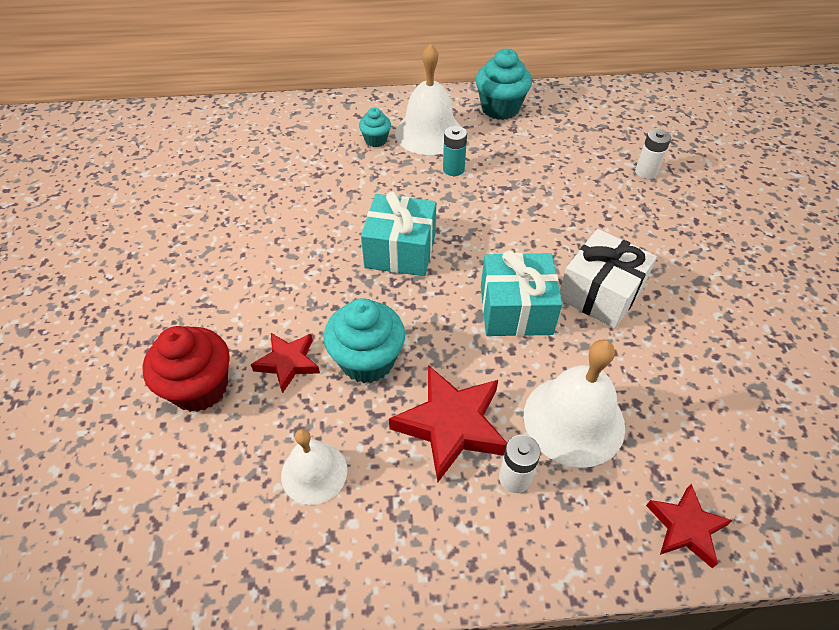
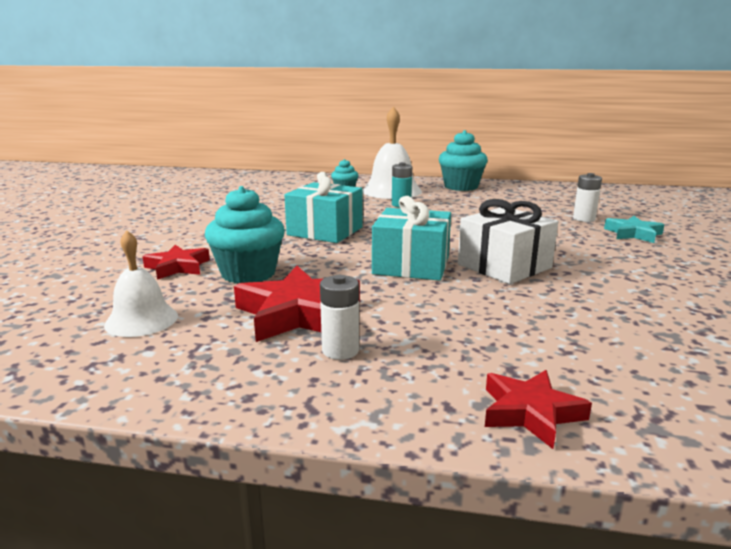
camera: 15 degrees right, 30 degrees down
red cupcake [142,326,230,412] -> none
white bell [524,340,625,468] -> none
none -> turquoise star [604,216,664,243]

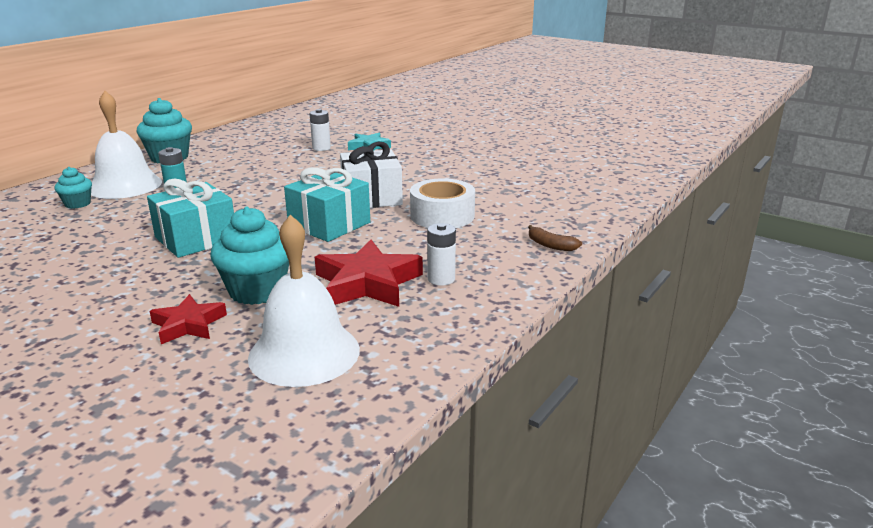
camera: 65 degrees left, 5 degrees up
white bell [104,230,178,337] -> white bell [248,215,360,387], size x1.61
red star [485,370,592,449] -> brown banana [528,225,582,251]
none -> white tape [410,179,475,228]

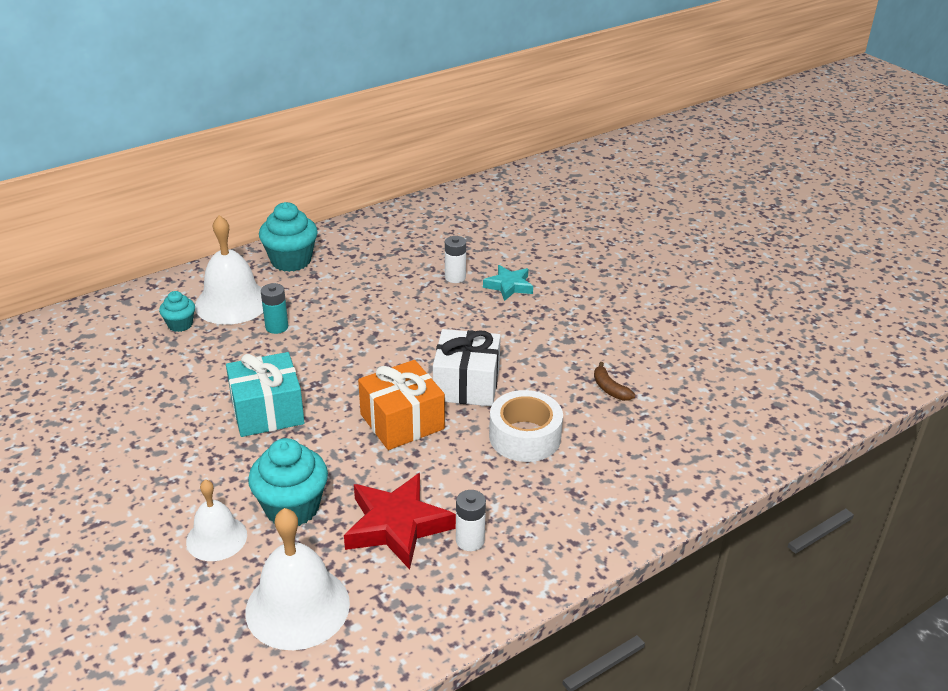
camera: 20 degrees right, 10 degrees up
red star [149,294,227,344] -> white bell [186,479,247,561]
turquoise gift [284,167,370,242] -> orange gift [358,360,445,450]
brown banana [528,225,582,251] -> brown banana moved to [594,362,635,401]

